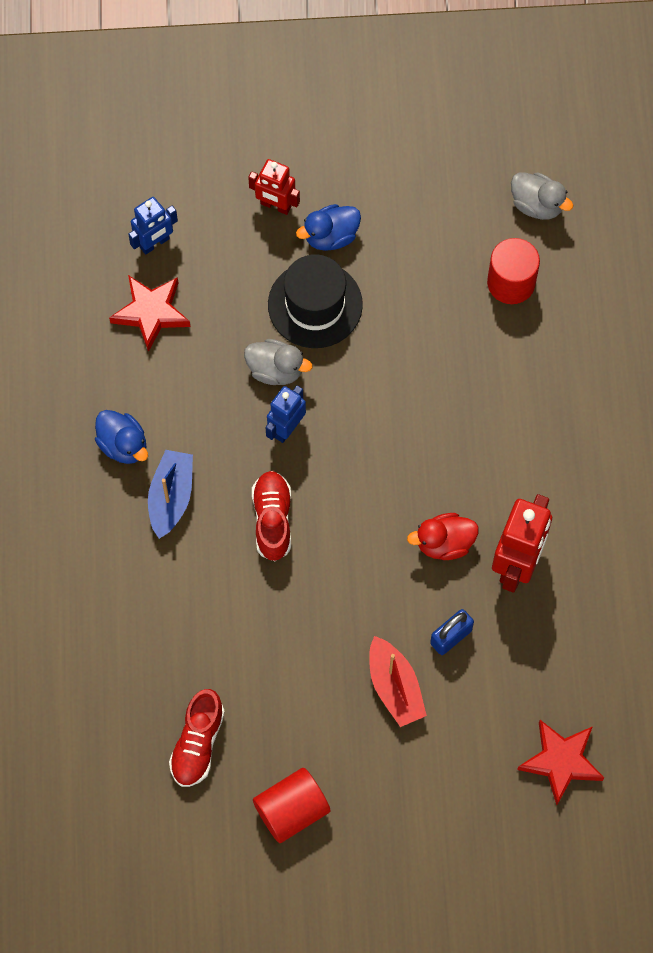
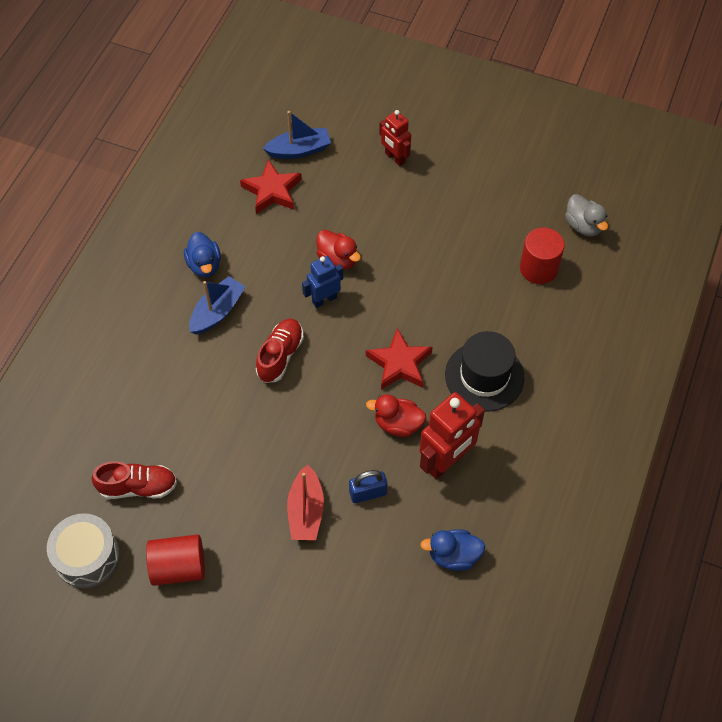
camera: 25 degrees right, 10 degrees down
blue robot [128,197,178,255] -> blue boat [263,111,331,159]
red shoe [169,689,225,787] -> red shoe turned 135 degrees counterclockwise [92,461,177,499]
grey duck [244,339,312,385] -> red duck [316,230,361,270]
black hat [268,254,363,348] -> black hat moved to [445,331,525,411]
blue duck [296,204,361,251] -> blue duck moved to [420,529,485,571]
red star [517,720,604,805] -> red star moved to [366,328,432,390]
none -> grey drum [47,513,120,588]

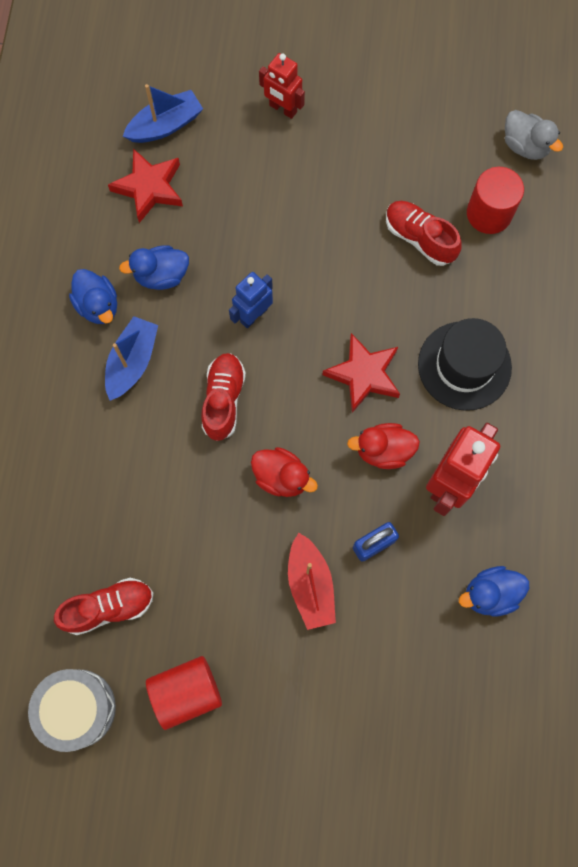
camera: 15 degrees left, 15 degrees up
red duck [316,230,361,270] -> red duck moved to [251,447,318,497]
none -> blue duck [119,245,189,290]
none -> red shoe [386,201,461,266]

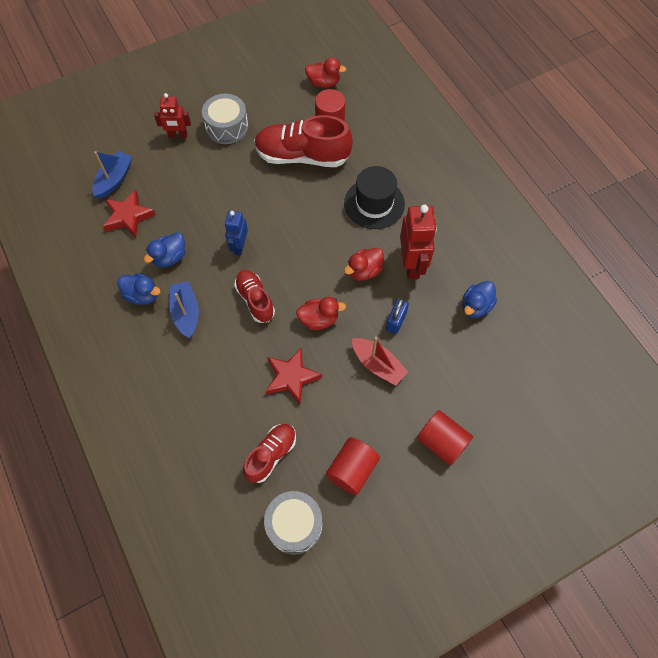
camera: 35 degrees left, 10 degrees down
red star [322,333,400,413] -> red star moved to [266,347,322,404]
red shoe [386,201,461,266] -> red shoe [254,115,353,167], size x1.71
grey duck [505,110,563,160] -> red duck [305,58,347,88]
none -> grey drum [202,94,248,144]
none -> red cylinder [417,410,473,466]

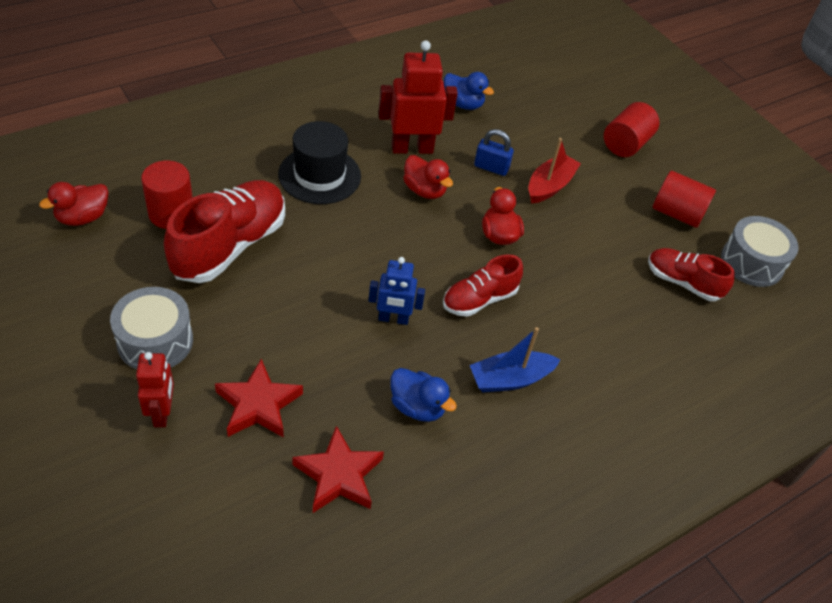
camera: 100 degrees left, 15 degrees down
blue boat [92,151,132,199] -> none
blue duck [118,273,160,305] -> none
red shoe [254,115,353,167] -> red shoe turned 150 degrees counterclockwise [164,180,285,283]
red star [266,347,322,404] -> red star moved to [215,359,303,438]
red duck [305,58,347,88] -> red duck turned 135 degrees counterclockwise [39,182,108,226]

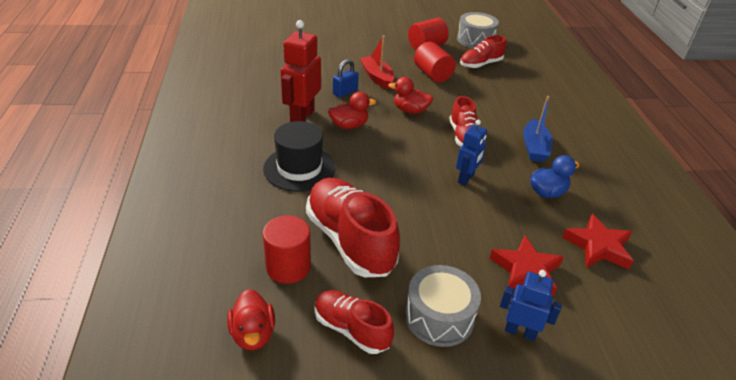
camera: 60 degrees left, 10 degrees down
red robot [136,352,174,427] -> blue robot [500,270,562,341]
blue duck [444,72,494,110] -> none
red cylinder [604,102,660,157] -> red cylinder moved to [414,42,456,82]
none -> red shoe [315,290,394,354]

